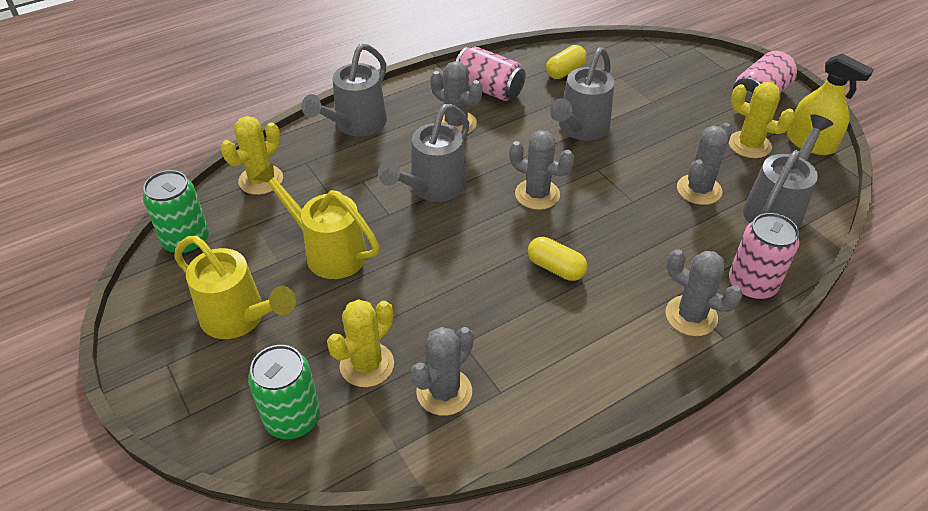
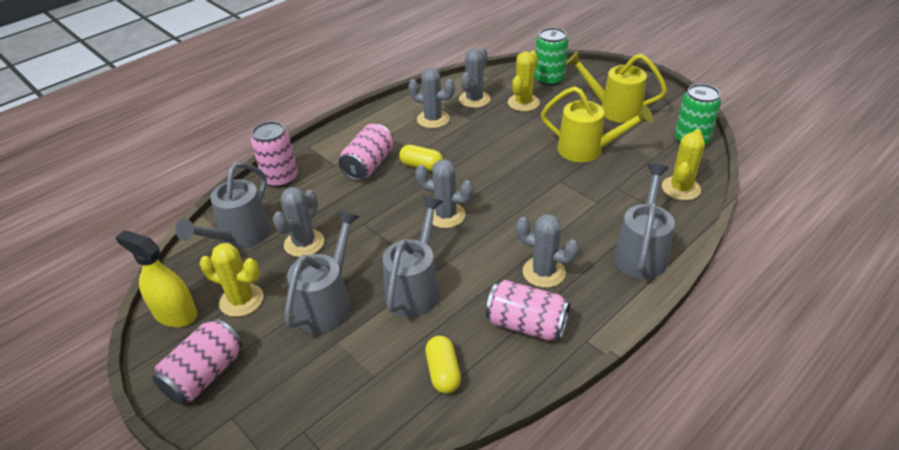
camera: 170 degrees right, 5 degrees down
grey watering can [378,104,469,202] -> grey watering can moved to [285,210,360,333]
yellow capsule [546,45,587,79] -> yellow capsule turned 45 degrees counterclockwise [425,336,461,394]
grey cactus [665,249,743,336] -> grey cactus moved to [408,68,455,128]
none -> pink can [339,124,394,181]

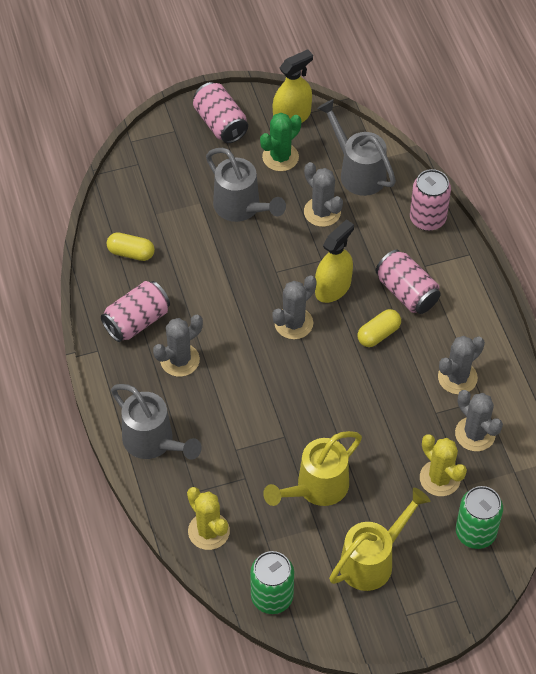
camera: 115 degrees right, 15 degrees up
yellow cactus [200,243,264,317] -> green cactus [260,113,301,171]
grey watering can [383,196,443,318] -> none
none -> yellow spray bottle [315,219,354,303]

